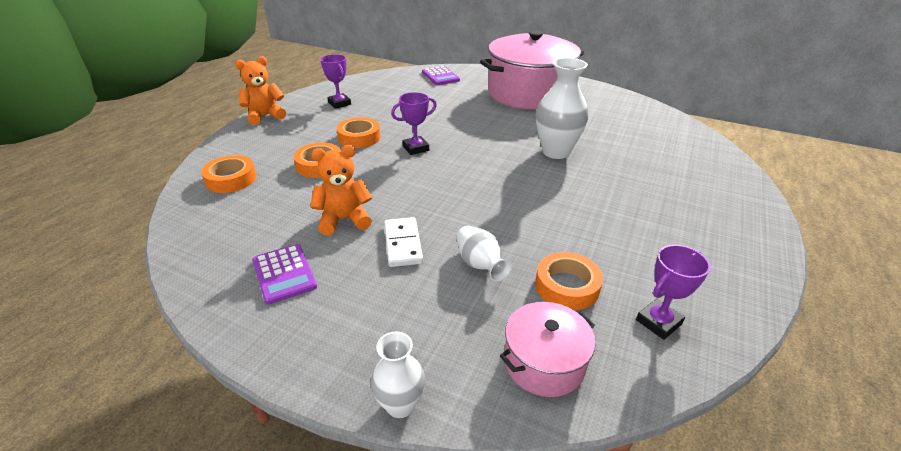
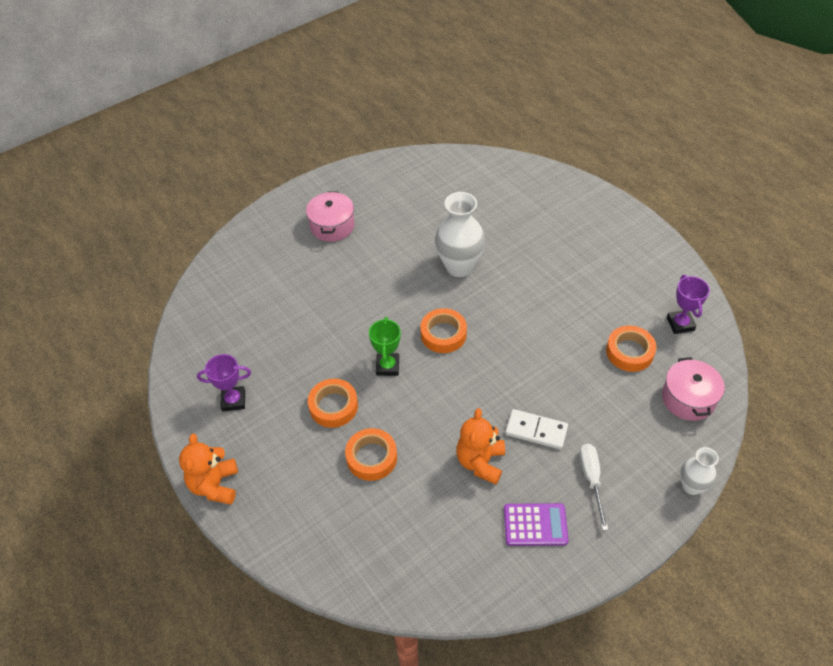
camera: 60 degrees left, 15 degrees up
orange tape [201,155,257,193] -> orange tape moved to [420,308,467,353]
purple trophy [391,92,437,155] -> green trophy [369,317,401,376]
purple calculator [422,66,460,85] -> none
white vase [456,226,512,281] -> none
pink pot [480,30,584,110] -> pink pot [306,192,355,242], size x0.47
none -> white screwdriver [580,444,608,530]

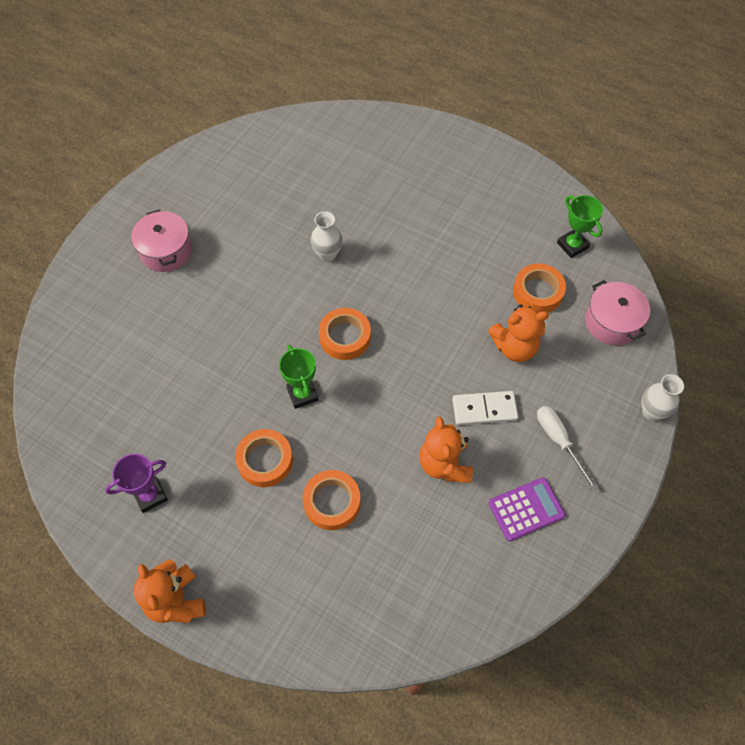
camera: 25 degrees left, 10 degrees up
white vase [435,192,485,277] -> white vase [310,211,342,262], size x0.57
purple trophy [667,275,710,334] -> green trophy [557,195,603,258]
none -> orange teddy bear [488,304,549,362]

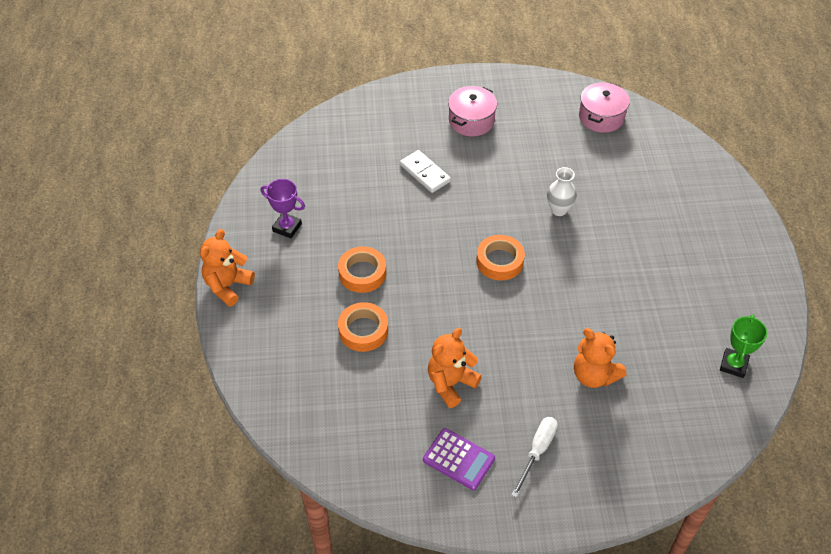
camera: 55 degrees right, 10 degrees down
green trophy [279,345,319,409] -> none
white domino [452,391,518,425] -> white domino moved to [400,150,451,193]
orange tape [513,264,566,313] -> none
pink pot [585,280,650,345] -> pink pot moved to [579,82,630,133]
white vase [642,374,684,421] -> none

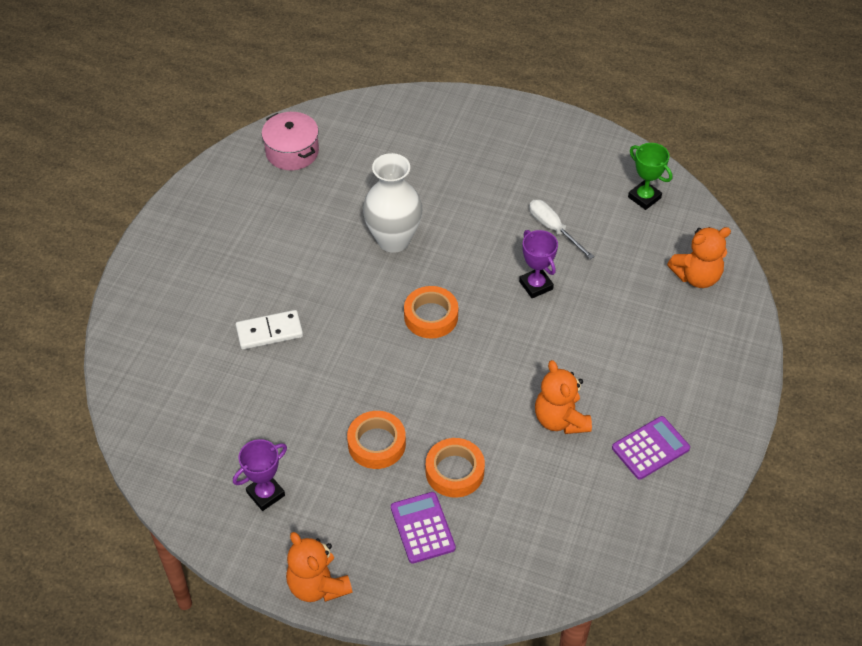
camera: 65 degrees left, 0 degrees up
pink pot [448,86,497,136] -> none
white screwdriver [511,417,558,498] -> white screwdriver moved to [529,200,594,259]
white vase [547,167,577,216] -> white vase [363,153,422,253], size x1.75
orange teddy bear [574,328,626,388] -> orange teddy bear moved to [667,227,731,288]
none -> purple calculator [391,492,456,564]
none -> purple trophy [519,230,558,298]

